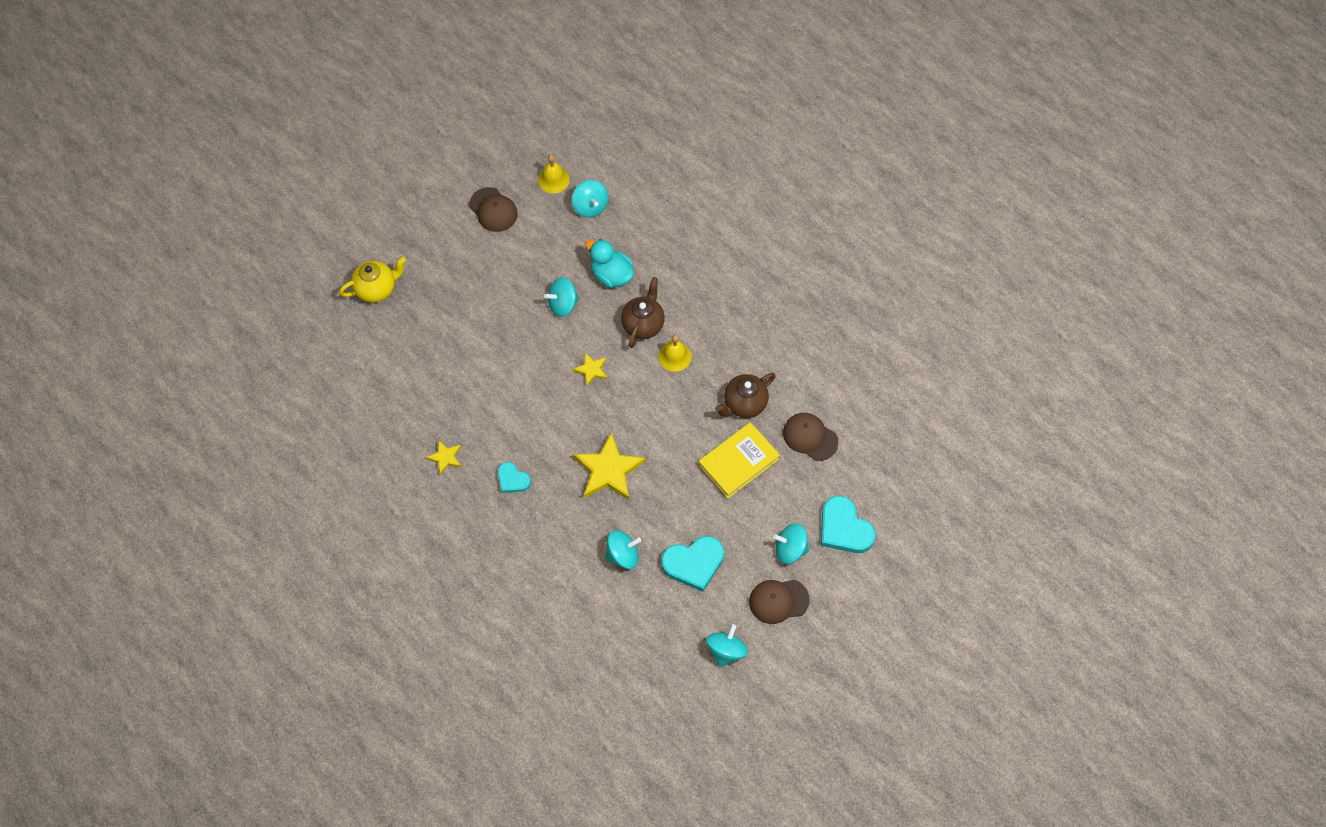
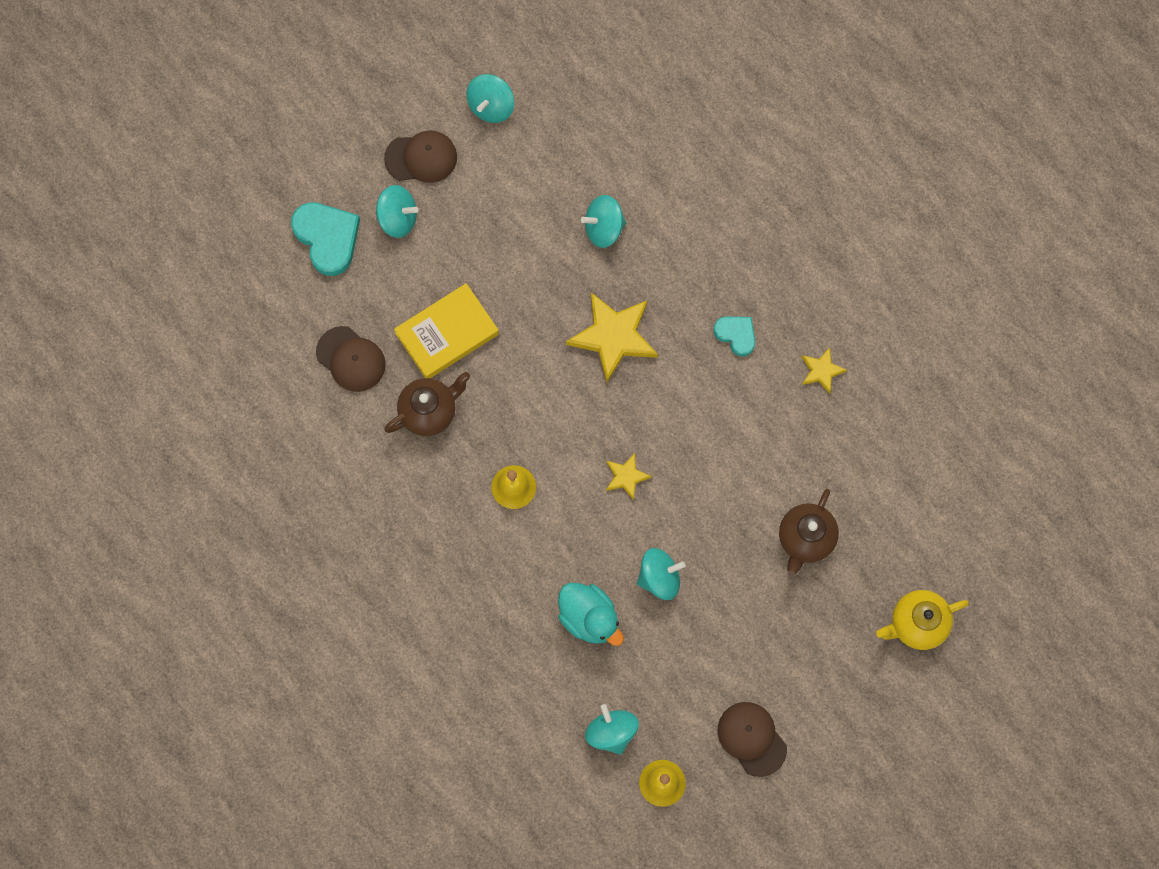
camera: 175 degrees left, 10 degrees up
brown teapot [621,277,665,348] -> brown teapot moved to [779,489,839,577]
turquoise heart [661,536,724,592] -> none

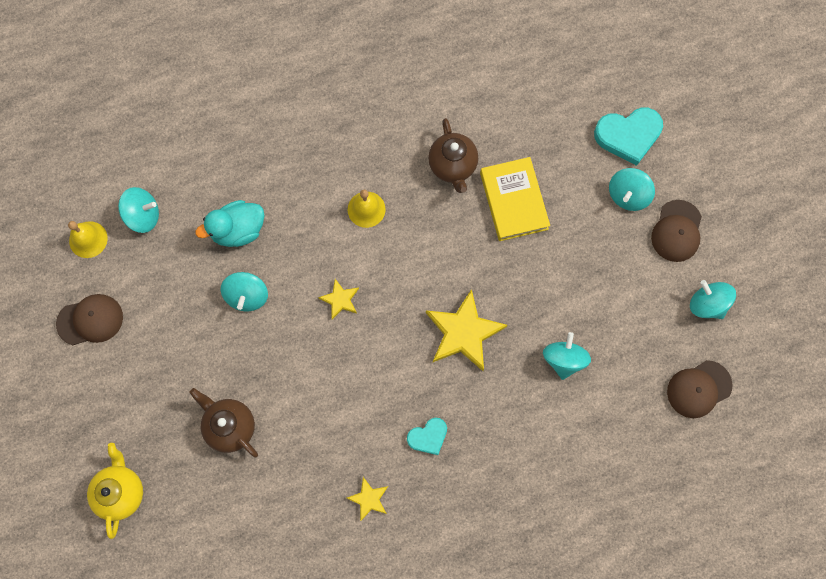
camera: 110 degrees right, 0 degrees up
brown cap [316,326,386,392] -> brown cap moved to [667,360,733,418]

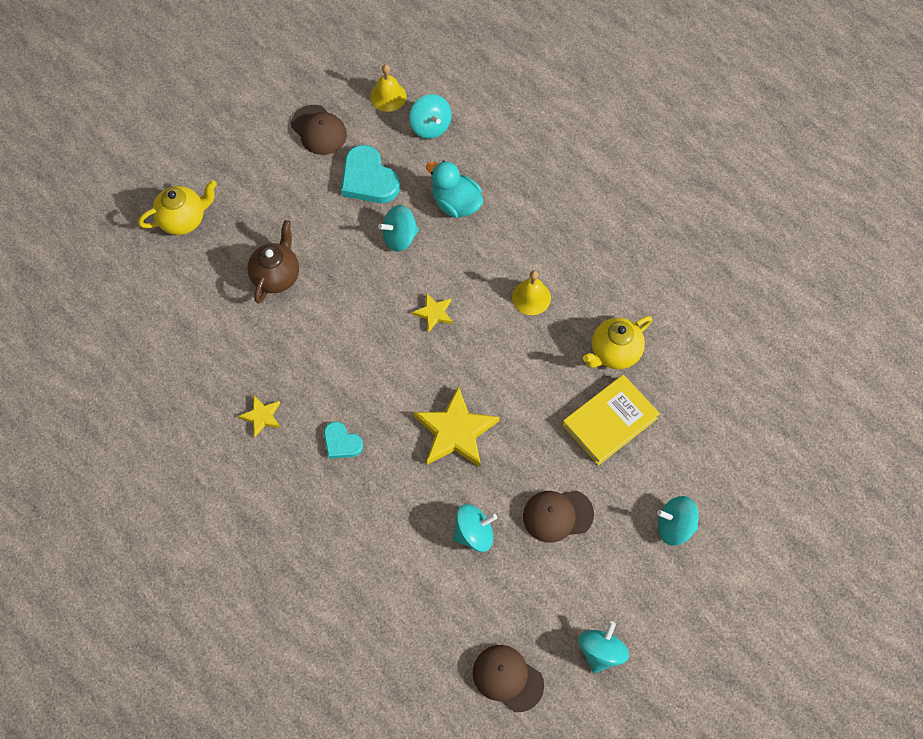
camera: 65 degrees right, 10 degrees down
brown teapot [428,118,478,193] -> yellow teapot [583,316,652,369]
turquoise heart [594,107,663,166] -> turquoise heart moved to [341,145,400,203]
brown cap [651,200,702,262] -> brown cap moved to [523,490,594,543]

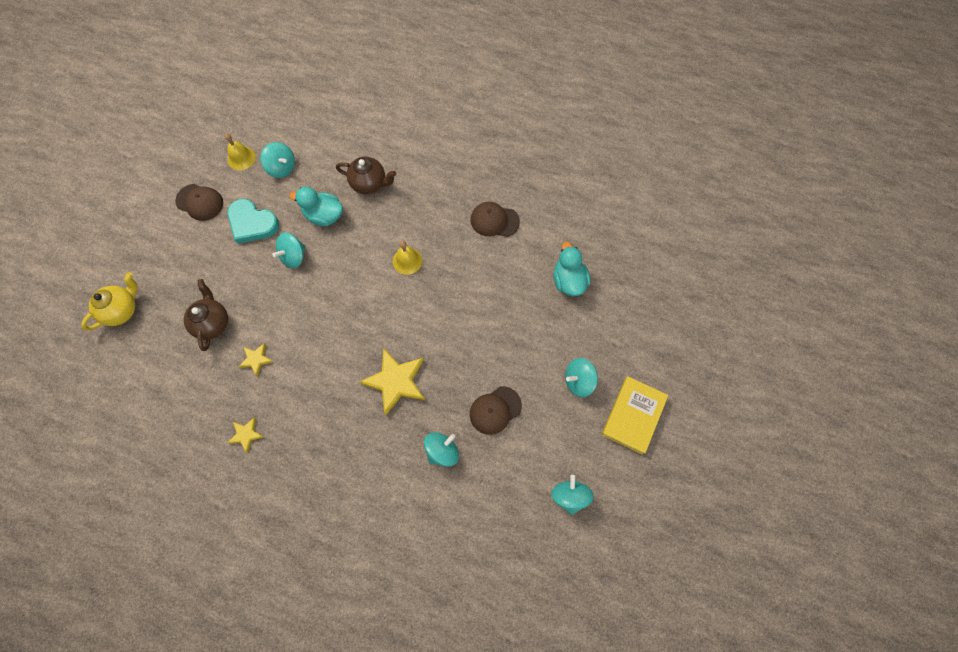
camera: 25 degrees left, 5 degrees up
turquoise heart [324,422,363,459] -> none
yellow star [412,293,453,333] -> yellow star moved to [238,343,273,377]
brown cap [473,645,544,712] -> brown cap moved to [471,202,520,237]
yellow book [562,375,660,466] -> yellow book moved to [601,377,668,455]
yellow teapot [583,316,652,369] -> none
none -> brown teapot [336,157,396,194]
none -> turquoise duck [554,242,590,296]

